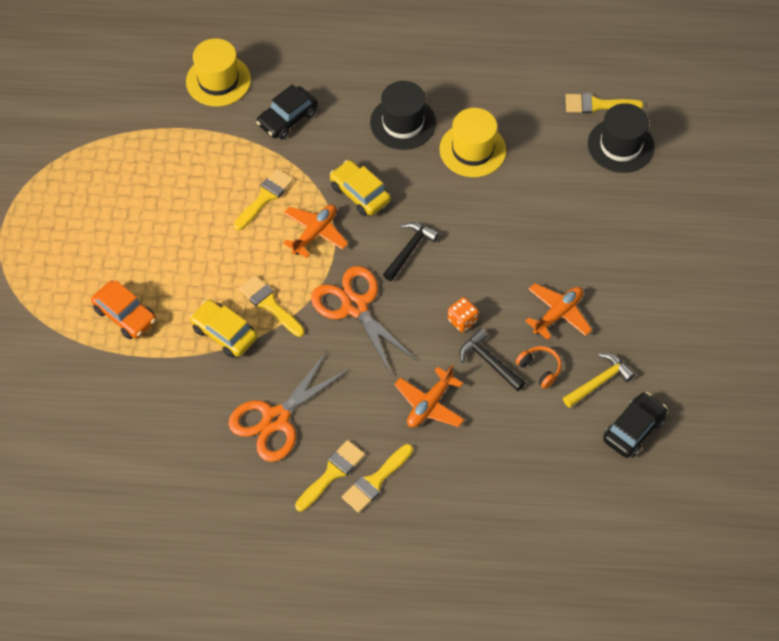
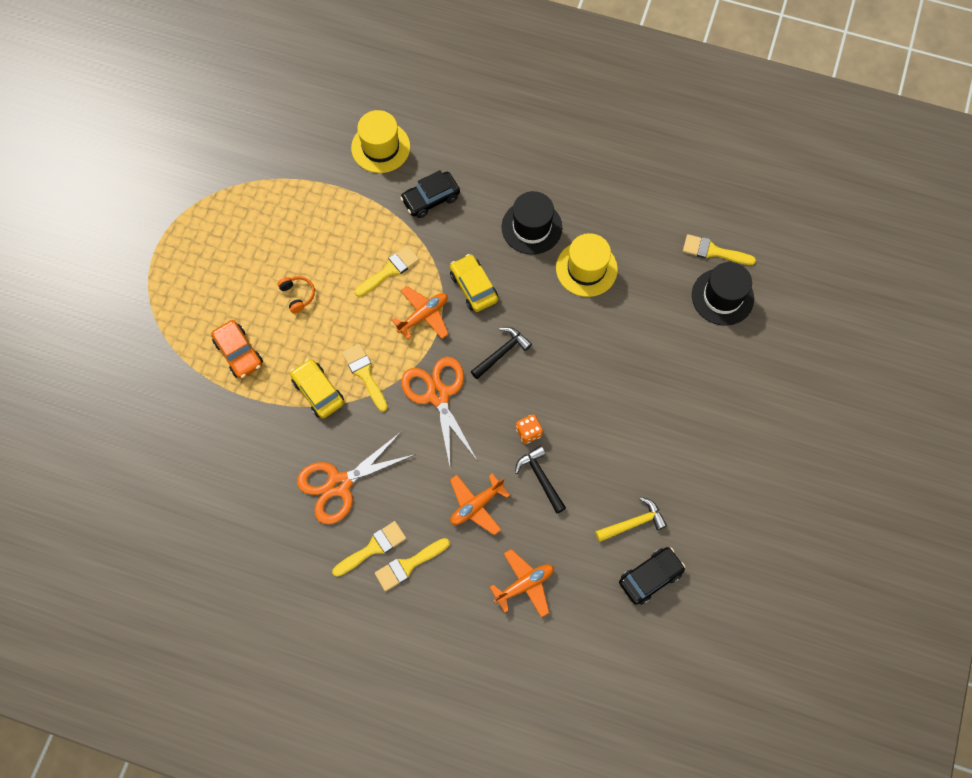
camera: 15 degrees right, 10 degrees up
orange headphones [516,346,562,389] -> orange headphones moved to [278,276,315,313]
orange plane [525,283,592,340] -> orange plane moved to [490,549,554,618]

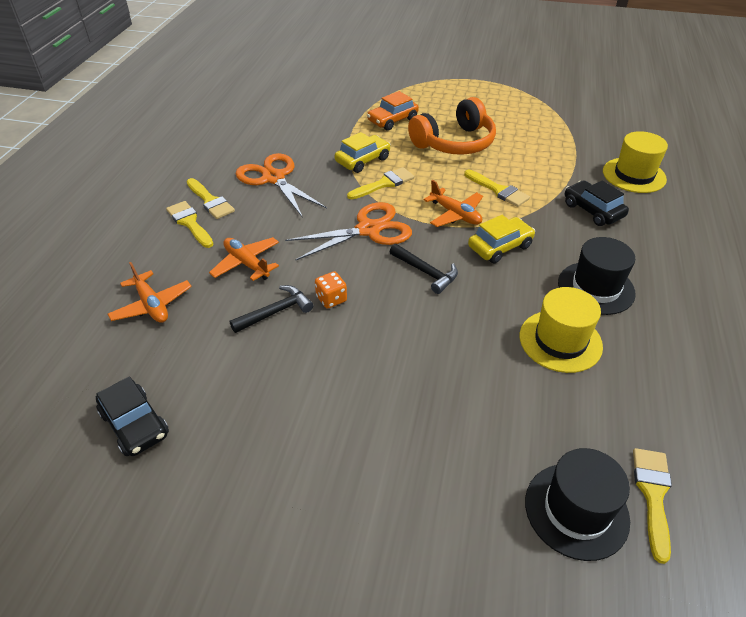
camera: 85 degrees right, 25 degrees down
orange headphones [278,276,315,313] -> orange headphones [408,97,496,155], size x2.38
yellow hammer [595,497,667,542] -> none

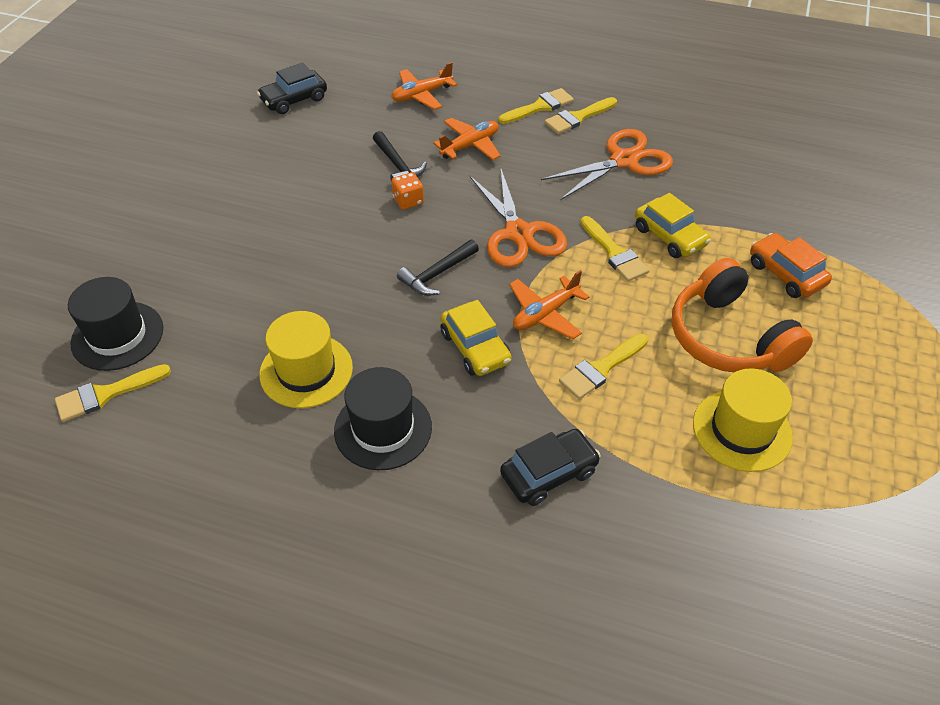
camera: 95 degrees right, 5 degrees up
yellow hat [603,131,668,193] -> yellow hat moved to [693,368,793,472]
yellow brush [633,448,672,564] -> yellow brush turned 135 degrees clockwise [55,364,171,422]

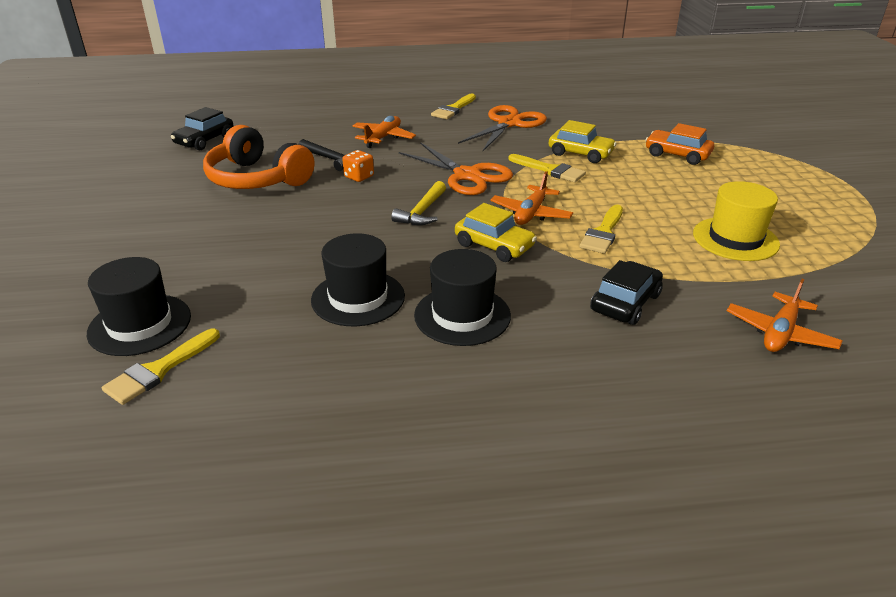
camera: 25 degrees left, 15 degrees down
yellow hat [259,311,353,408] -> black hat [311,233,405,326]
orange plane [391,62,457,110] -> orange plane moved to [727,279,842,352]
black hammer [397,239,479,296] -> yellow hammer [391,181,446,225]
yellow brush [499,88,574,124] -> none
orange headphones [672,258,813,372] -> orange headphones moved to [203,125,314,189]

